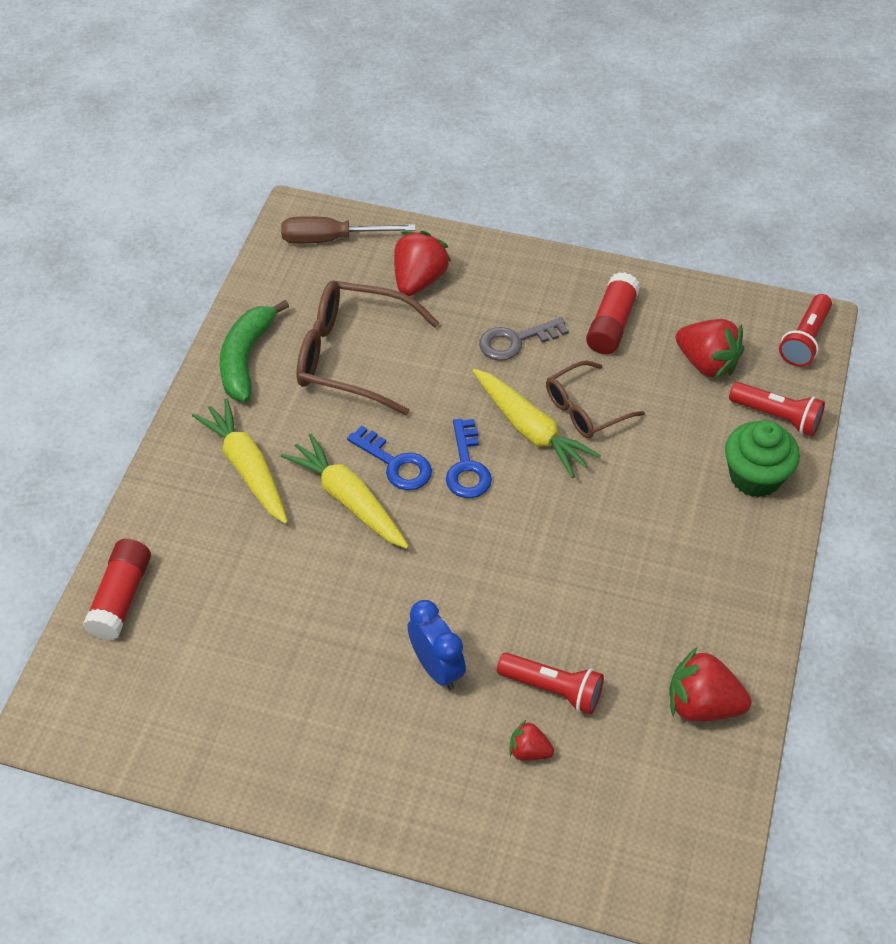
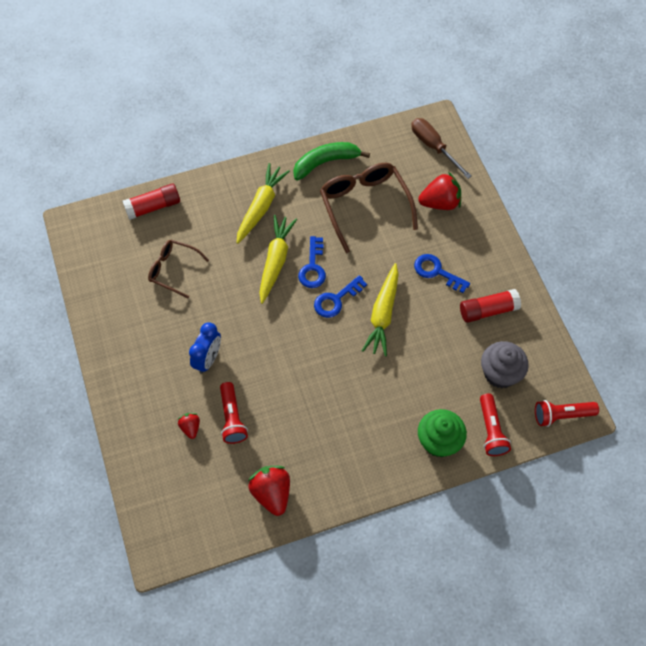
camera: 55 degrees right, 10 degrees up
grey key [479,317,569,361] -> blue key [414,254,470,293]
brown glasses [546,361,645,438] -> brown glasses moved to [148,240,209,298]
red strawberry [676,319,744,380] -> grey cupcake [481,341,529,388]

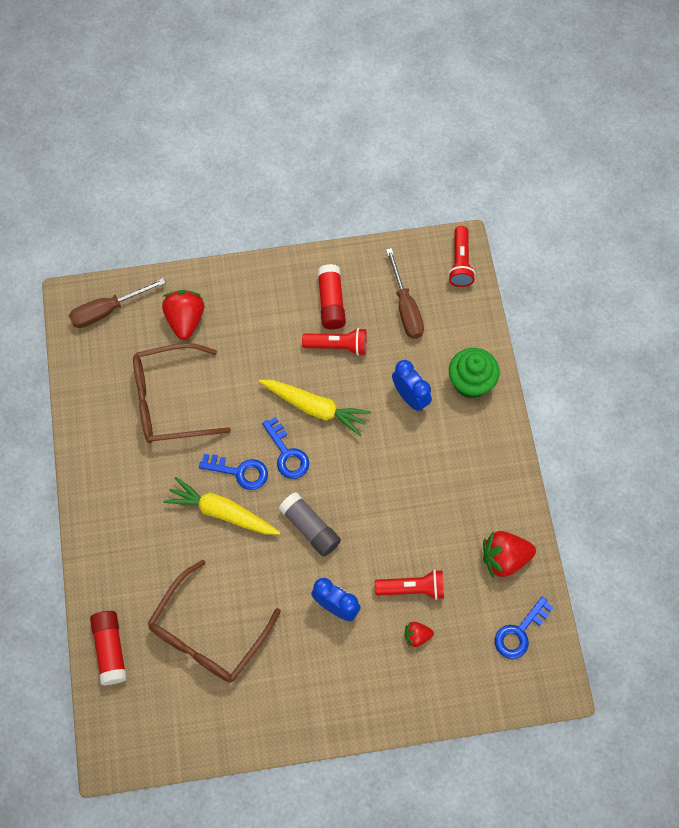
camera: 80 degrees left, 5 degrees up
brown glasses [148,240,209,298] -> brown glasses [147,560,281,683], size x1.66
yellow carrot [237,163,290,244] -> none
green banana [293,142,370,181] -> none
blue key [414,254,470,293] -> blue key moved to [495,597,554,659]
red flashlight [480,394,511,456] -> red flashlight moved to [302,328,367,356]
grey cupcake [481,341,529,388] -> brown screwdriver [386,248,424,339]
none -> grey glue stick [279,492,341,557]
none -> blue clock [392,360,432,411]

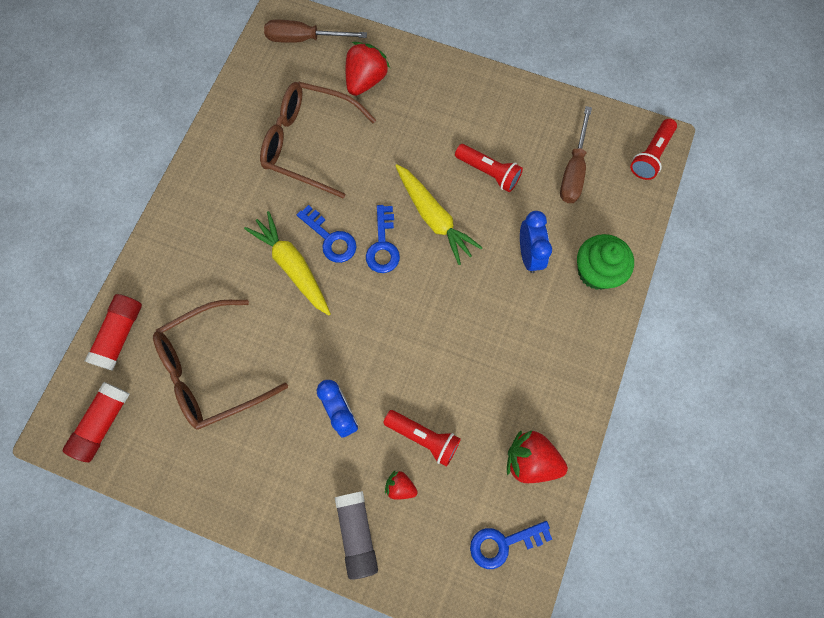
camera: 30 degrees right, 5 degrees up
grey glue stick [279,492,341,557] -> grey glue stick moved to [335,491,378,580]
red glue stick [317,264,346,329] -> red glue stick moved to [63,382,130,462]

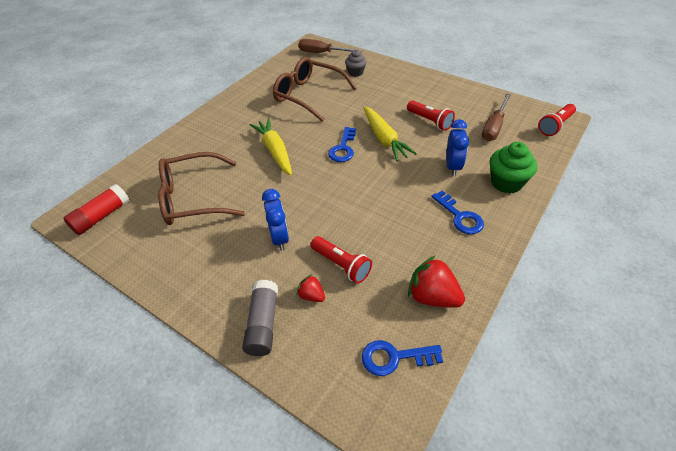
camera: 15 degrees right, 25 degrees down
red glue stick [85,294,142,371] -> none
blue key [297,205,356,263] -> blue key moved to [432,190,484,234]
red strawberry [346,42,390,96] -> grey cupcake [345,50,367,77]

